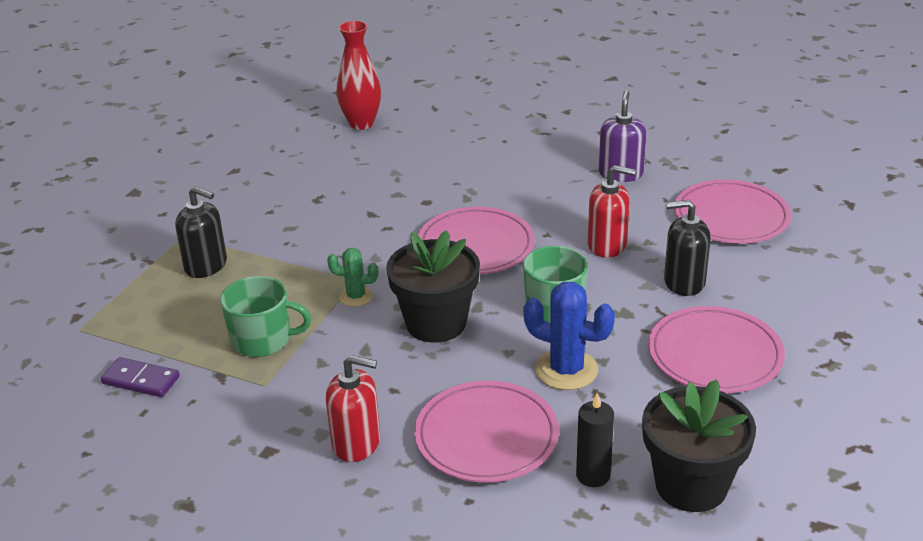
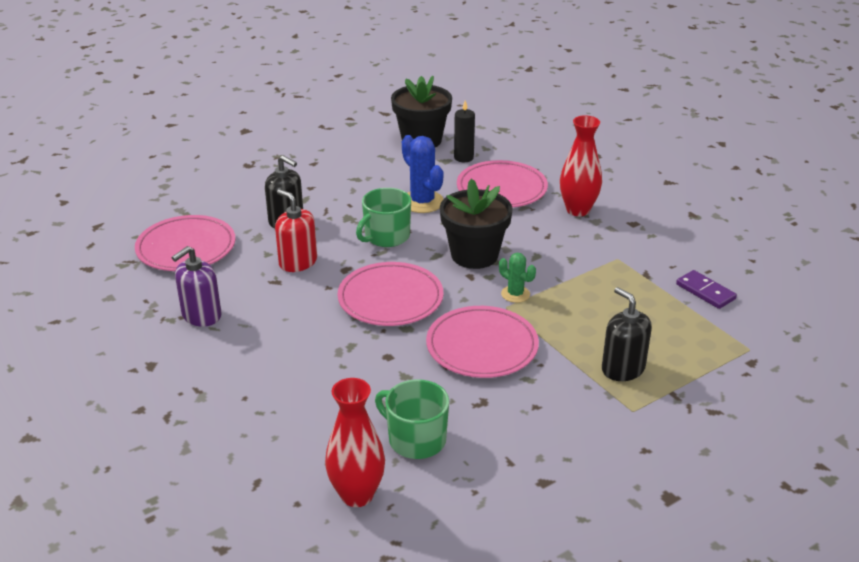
camera: 150 degrees left, 0 degrees up
green mug [220,276,311,357] -> green mug moved to [375,379,449,459]
red soap dispenser [326,355,380,462] -> red vase [560,115,602,216]
pink plate [648,306,785,393] -> pink plate moved to [426,306,539,378]

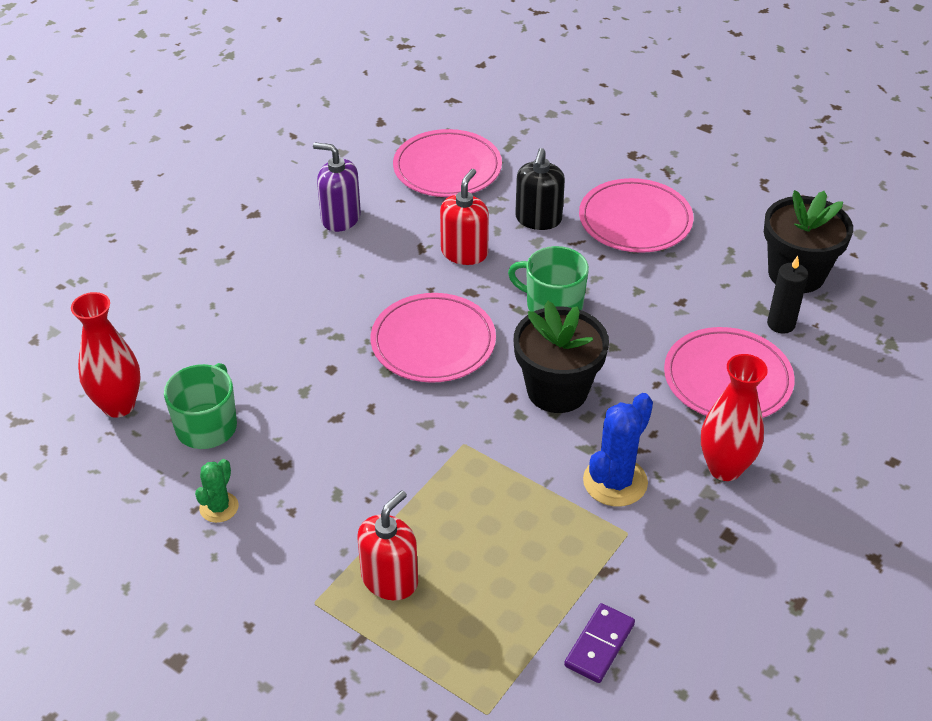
camera: 70 degrees right, 10 degrees up
blue cactus [402,135,443,213] -> blue cactus moved to [583,393,653,507]
pink plate [426,306,539,378] -> pink plate moved to [579,178,694,253]
green cactus [499,253,536,303] -> green cactus moved to [195,459,239,523]
black soap dispenser [602,287,652,381] -> red soap dispenser [358,490,418,600]

